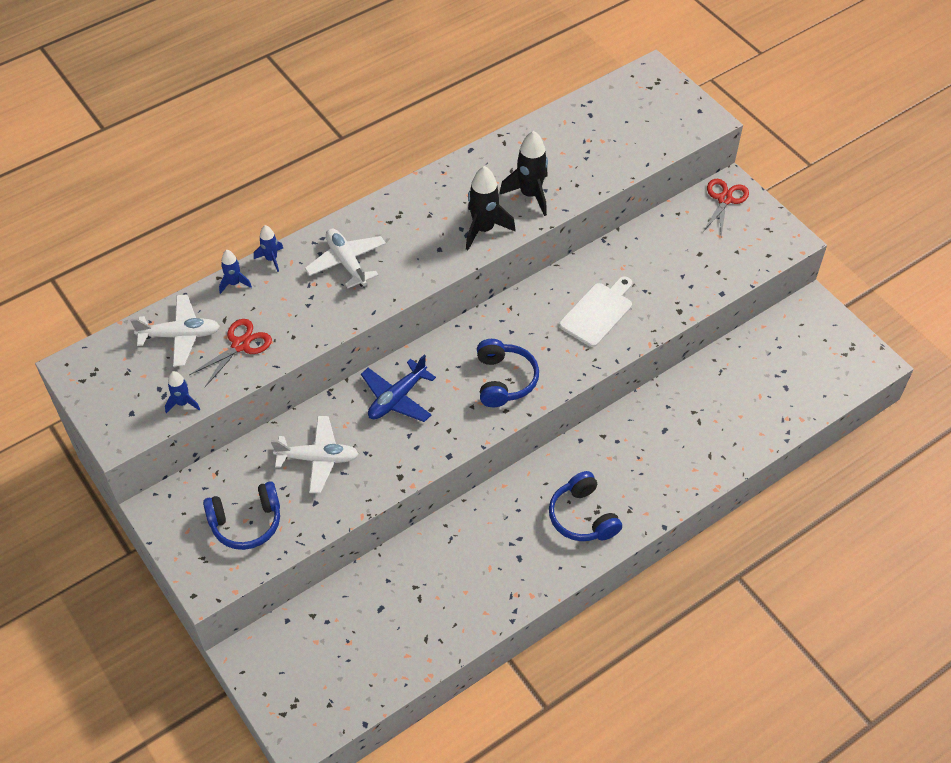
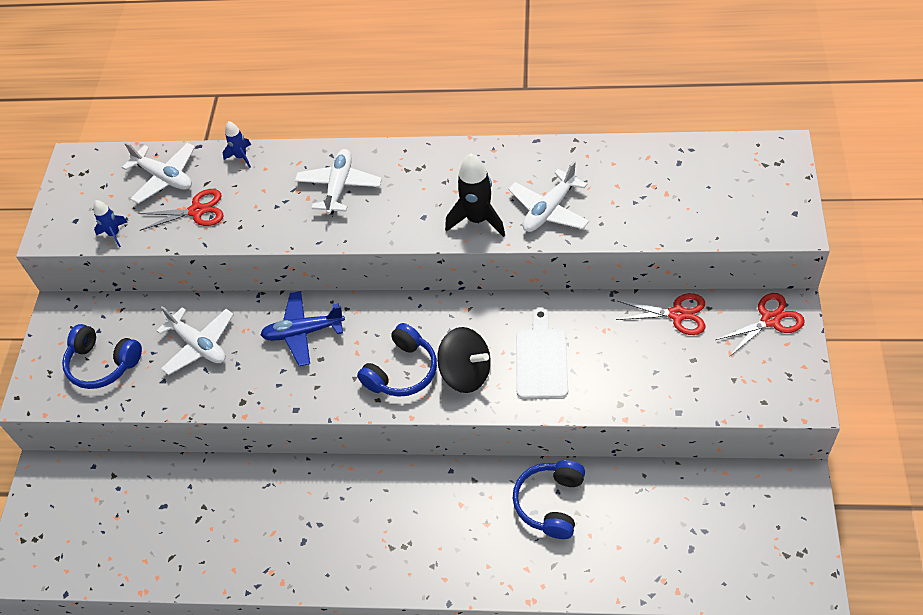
camera: 45 degrees right, 0 degrees up
blue rocket [254,225,283,272] -> none
black rocket [499,131,548,216] -> white plane [508,161,589,232]
blue headphones [549,471,622,541] -> blue headphones moved to [513,460,585,539]
white cutting board [559,276,632,347] -> white cutting board turned 75 degrees counterclockwise [516,308,568,399]
none -> black spinning top [437,327,491,393]
none -> red scissors [616,293,705,335]

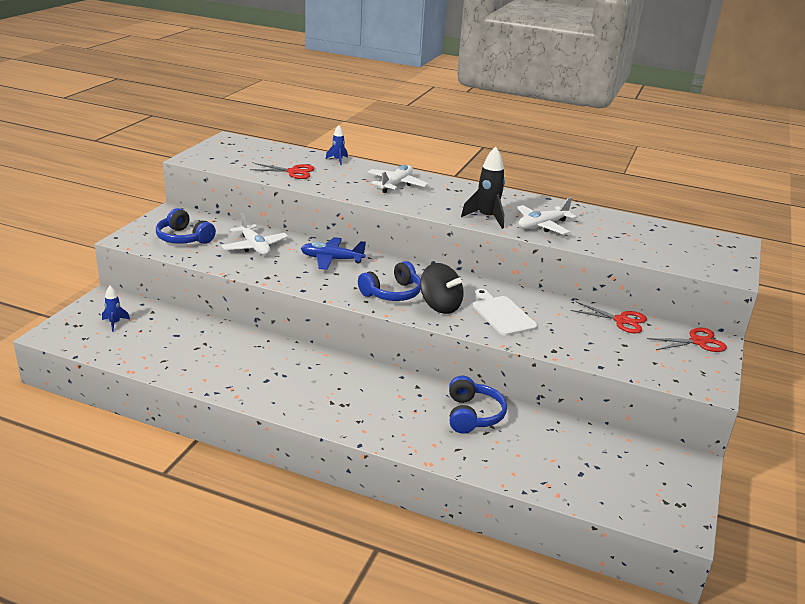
camera: 10 degrees right, 25 degrees down
blue rocket [93,200,127,247] -> blue rocket moved to [102,286,130,332]
white plane [122,142,195,204] -> none
blue headphones [513,460,585,539] -> blue headphones turned 150 degrees clockwise [449,376,507,433]
white cutting board [516,308,568,399] -> white cutting board turned 45 degrees counterclockwise [473,289,537,336]

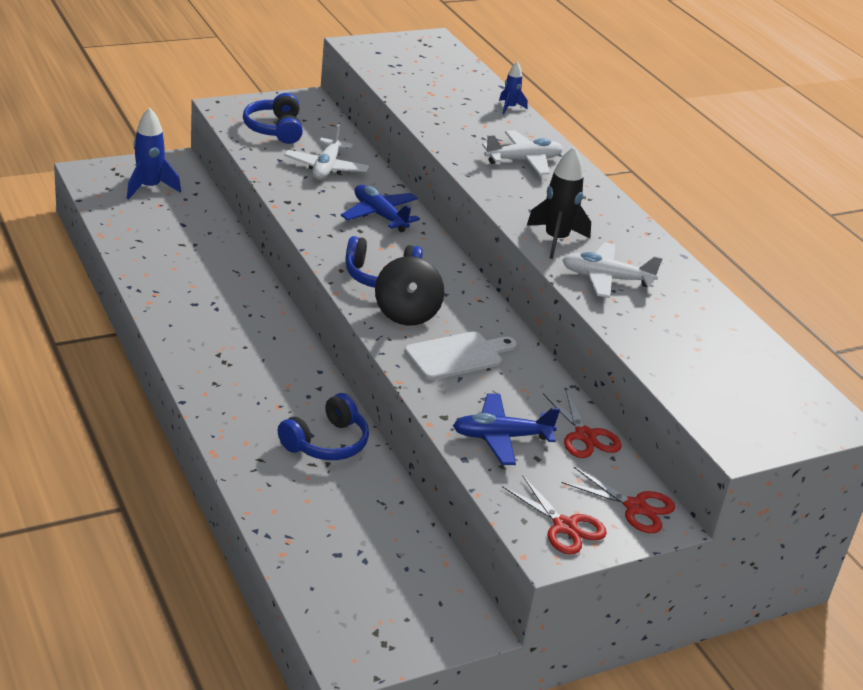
camera: 40 degrees right, 5 degrees up
blue rocket [102,286,130,332] -> blue rocket [127,107,181,200], size x1.79
red scissors [250,163,315,179] -> red scissors moved to [502,475,607,555]
white cutting board [473,289,537,336] -> white cutting board turned 45 degrees clockwise [404,331,517,380]
none -> blue plane [453,393,560,465]

